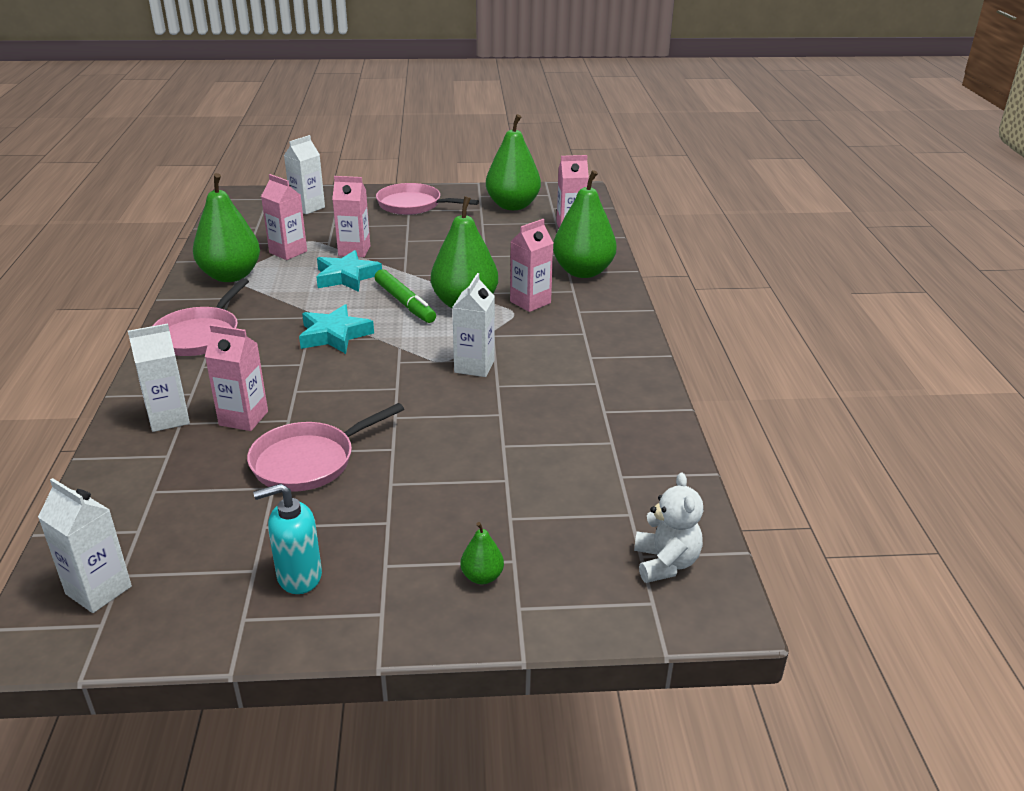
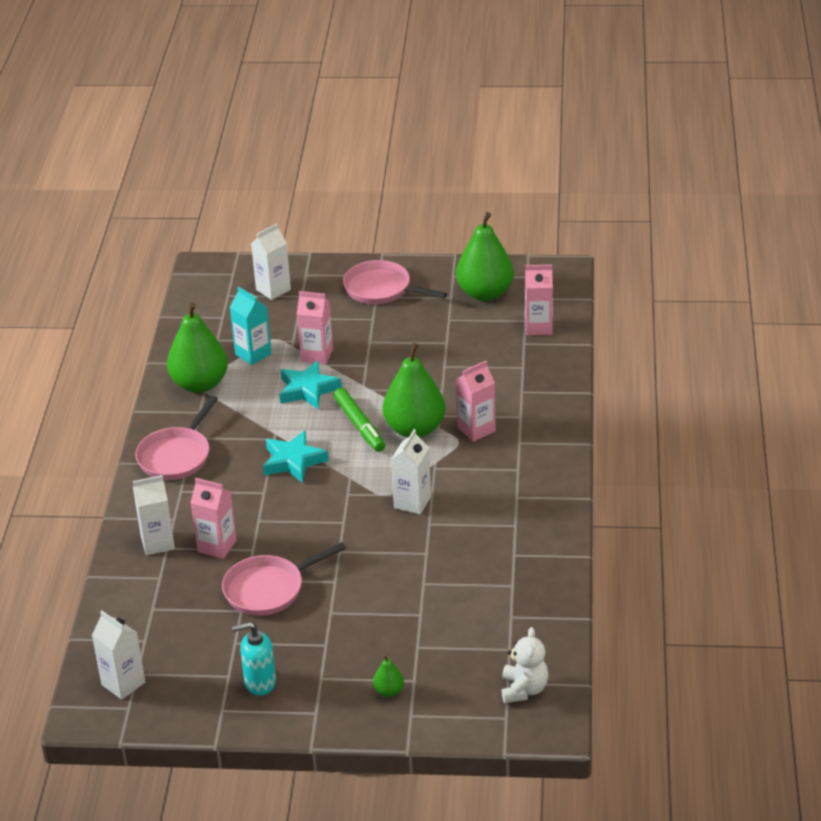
camera: 10 degrees right, 5 degrees up
pink carton [261,174,307,260] -> turquoise carton [230,287,272,365]
green pear [553,170,617,278] -> none

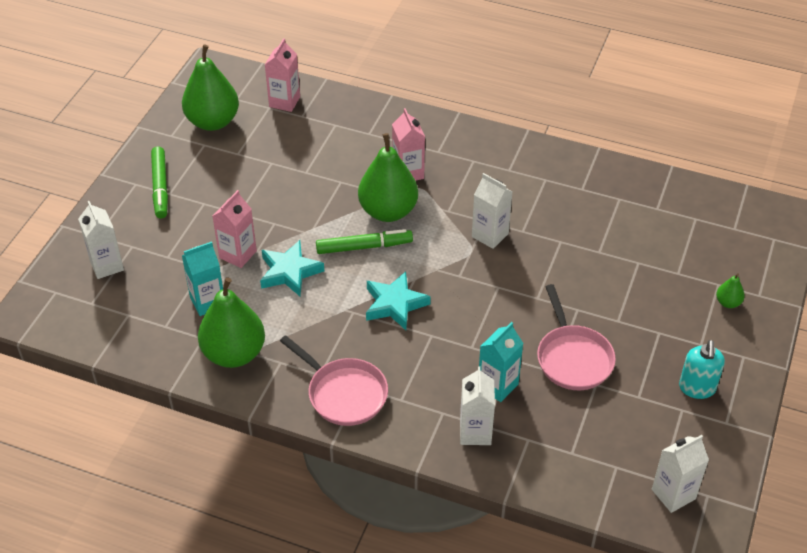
camera: 75 degrees left, 10 degrees up
pink carton [191,478,237,559] -> turquoise carton [479,322,523,402]
pink pan [343,260,447,304] -> green marker [151,147,168,218]
white teddy bear [502,627,549,703] -> none

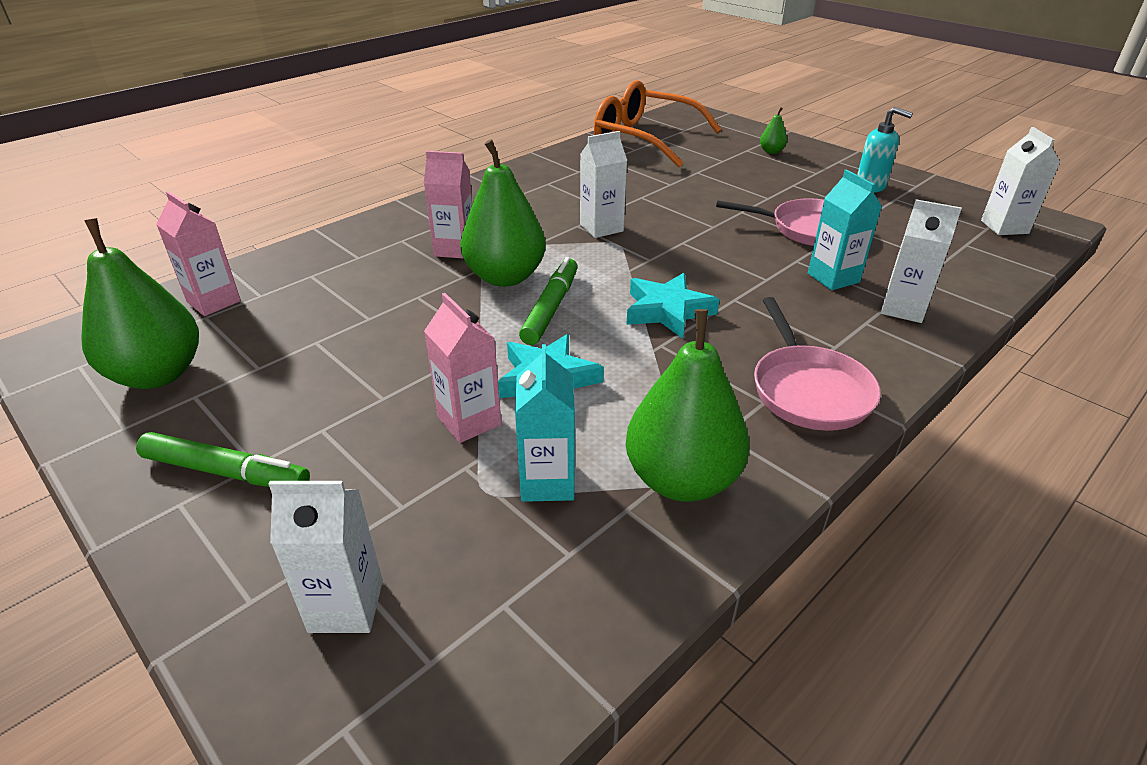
camera: 65 degrees left, 10 degrees down
pink pan [280,335,388,426] -> pink pan turned 105 degrees clockwise [754,297,881,431]
none -> orange glasses [594,80,722,167]

